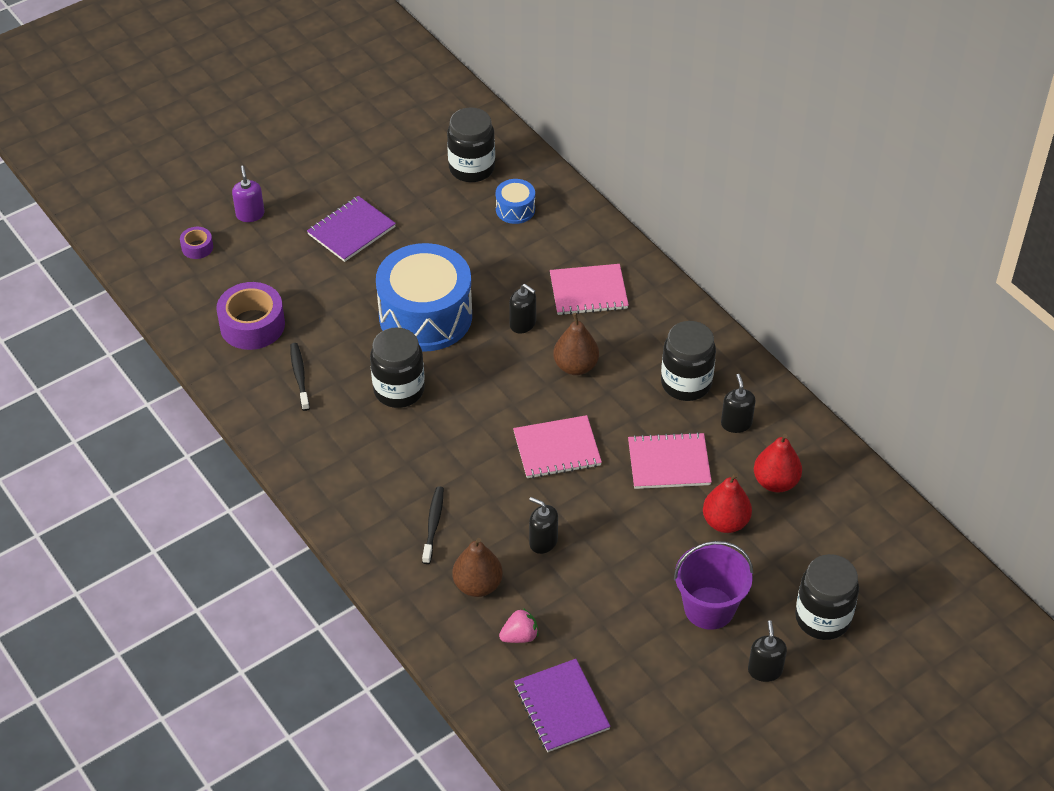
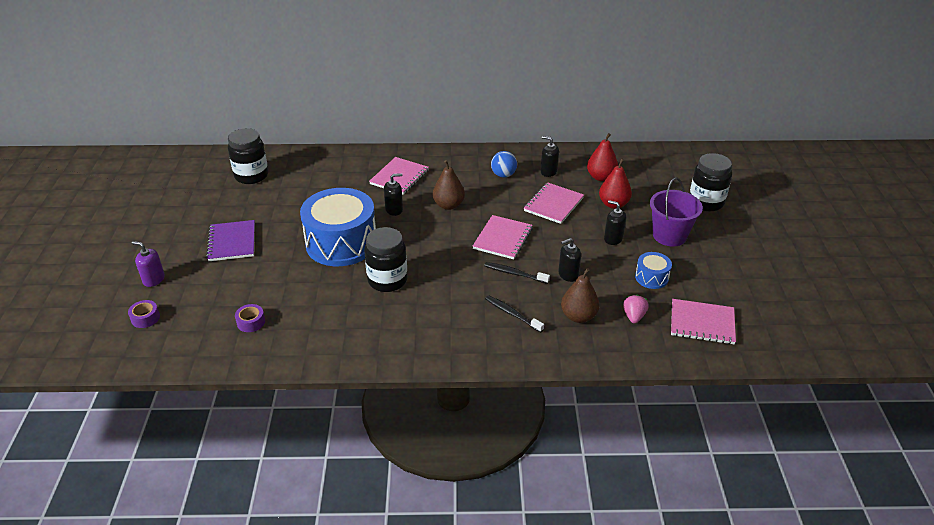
camera: 55 degrees left, 10 degrees down
purple tape [216,282,285,350] -> purple tape [235,304,265,332], size x0.50
black toothbrush [290,343,310,411] -> black toothbrush moved to [484,262,550,284]
blue drum [496,179,535,224] -> blue drum moved to [635,252,672,289]
purple notebook [514,659,611,752] -> pink notebook [671,299,736,345]
black jar [661,321,716,401] -> blue ball [491,151,517,178]
black soap dispenser [748,620,787,682] -> black soap dispenser moved to [604,200,626,245]

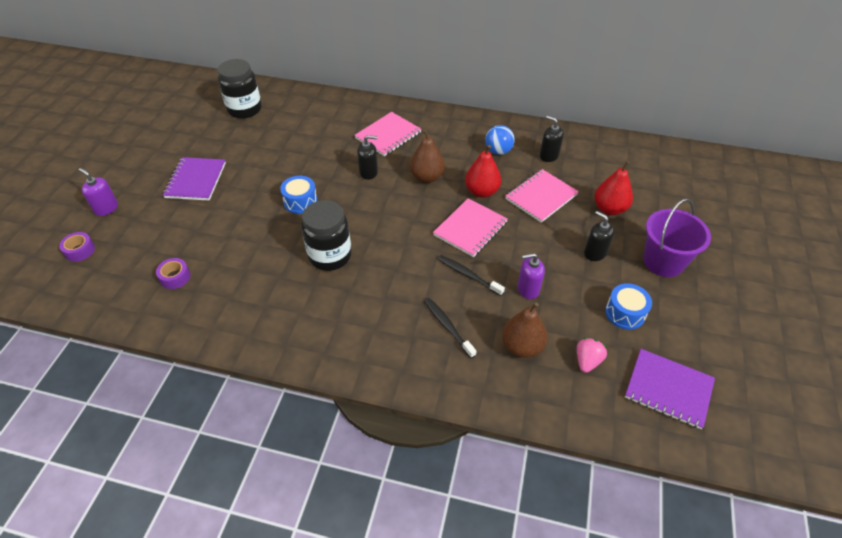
camera: 15 degrees right, 10 degrees up
blue drum [300,188,376,266] -> blue drum [280,176,318,214], size x0.44
black soap dispenser [558,238,581,282] -> purple soap dispenser [517,253,545,299]
red pear [587,133,618,181] -> red pear moved to [465,145,501,198]
pink notebook [671,299,736,345] -> purple notebook [625,349,715,429]
black jar [690,153,732,212] -> none

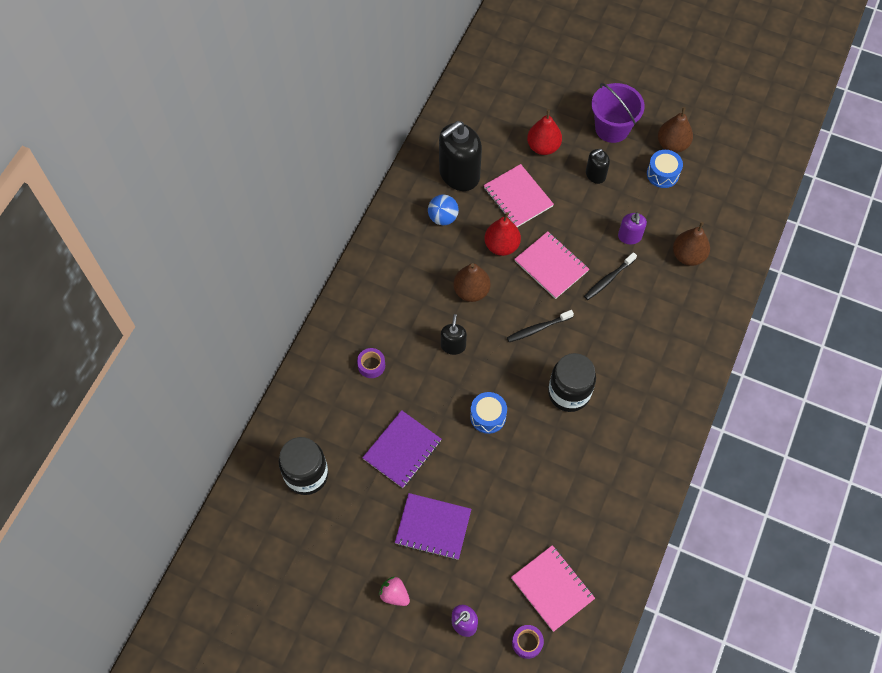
camera: 80 degrees left, 15 degrees up
purple tape [156,258,190,289] -> purple tape moved to [357,348,385,378]
pink notebook [354,112,421,156] -> pink notebook moved to [511,545,595,632]
black toothbrush [424,298,477,358] -> black toothbrush moved to [507,310,574,342]
black soap dispenser [540,116,564,162] -> black soap dispenser [439,121,482,191], size x1.96
pink strawberry [577,338,607,373] -> pink strawberry moved to [379,577,410,606]
purple notebook [625,349,715,429] -> purple notebook moved to [362,410,442,488]
none -> brown pear [658,107,693,153]

